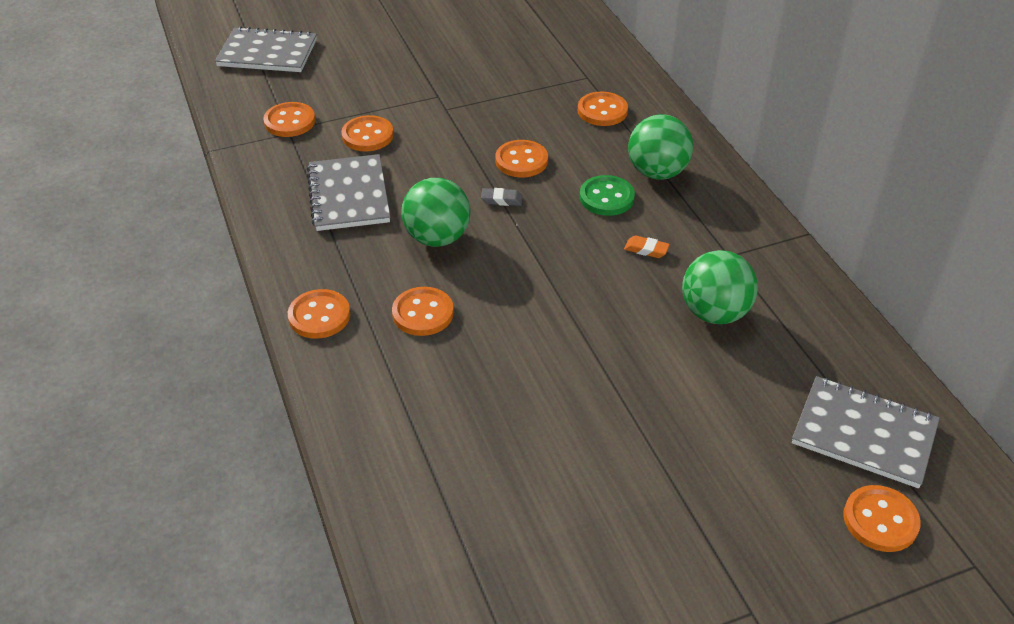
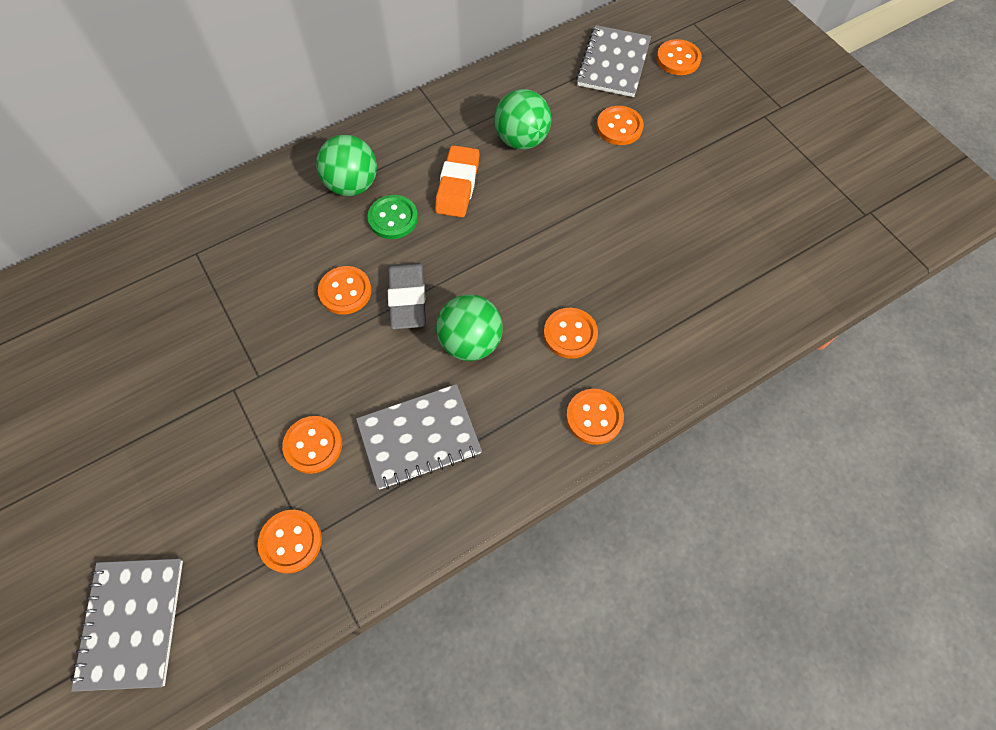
camera: 100 degrees left, 20 degrees up
grey eraser [481,188,523,206] -> grey eraser [388,263,426,329], size x2.11
orange button [578,92,628,126] -> orange button moved to [596,106,644,145]
orange eraser [624,235,670,258] -> orange eraser [435,145,480,217], size x2.11

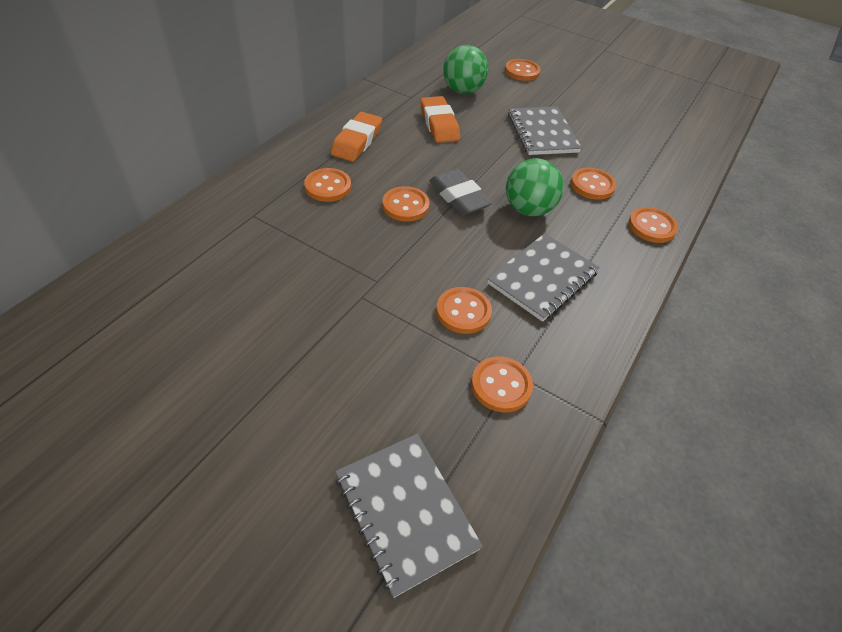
camera: 30 degrees left, 15 degrees down
green ball [316,135,377,196] -> orange eraser [331,112,382,162]
green button [368,195,418,239] -> none
grey notebook [576,25,651,97] -> grey notebook moved to [508,107,582,155]
orange button [657,39,702,75] -> orange button moved to [304,168,351,202]

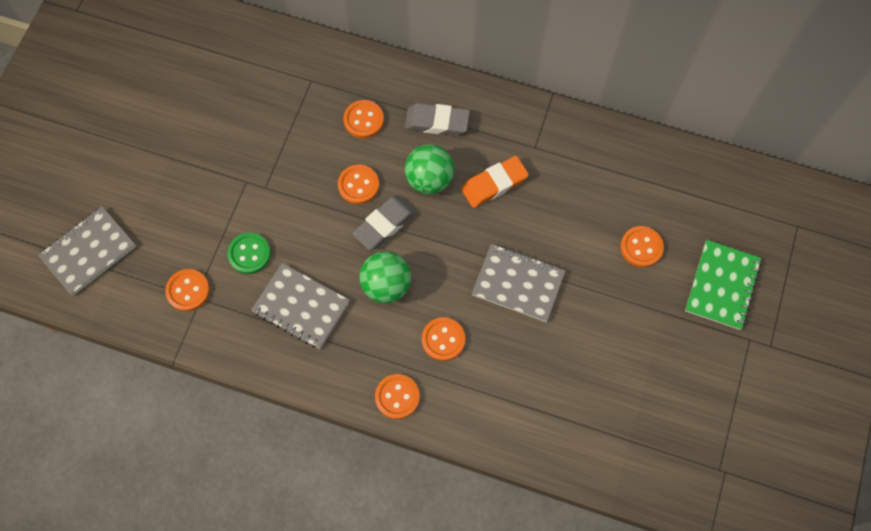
camera: 80 degrees right, 20 degrees up
orange eraser [331,112,382,162] -> grey eraser [405,103,470,135]
orange button [436,287,492,334] -> green button [227,232,271,274]
green ball [443,45,488,94] -> green ball moved to [405,144,454,194]
grey notebook [508,107,582,155] -> grey notebook turned 45 degrees clockwise [472,244,566,322]
none -> green notebook [685,240,761,330]

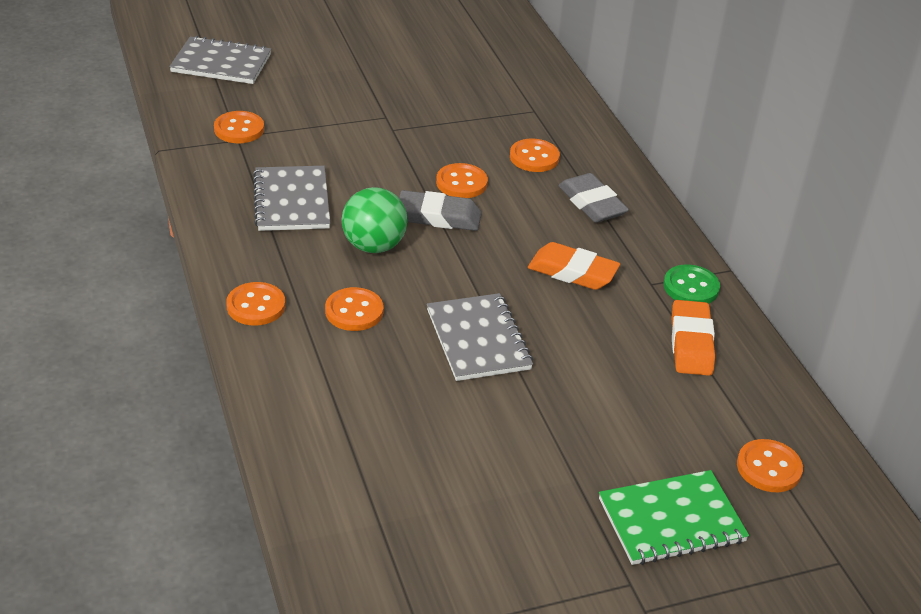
camera: 50 degrees right, 30 degrees down
green button [227,232,271,274] -> green button moved to [663,264,720,304]
green ball [405,144,454,194] -> none
orange button [620,226,664,267] -> orange button moved to [737,439,803,492]
none -> orange eraser [671,300,715,376]

